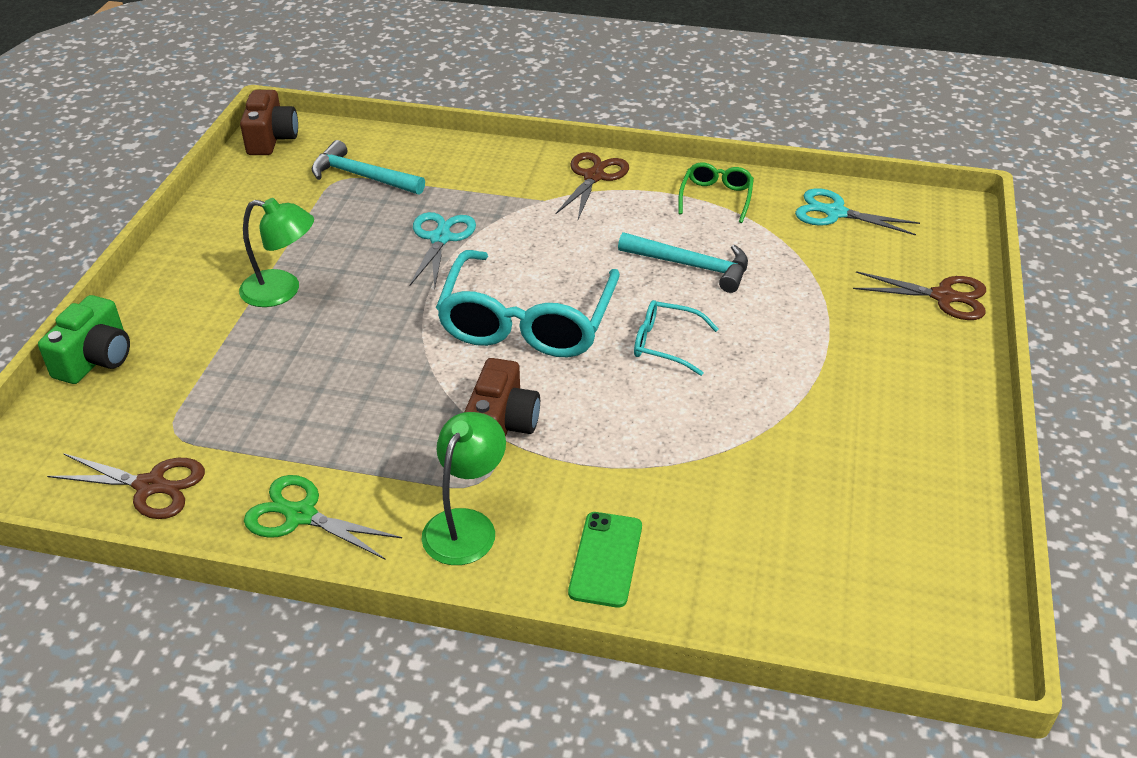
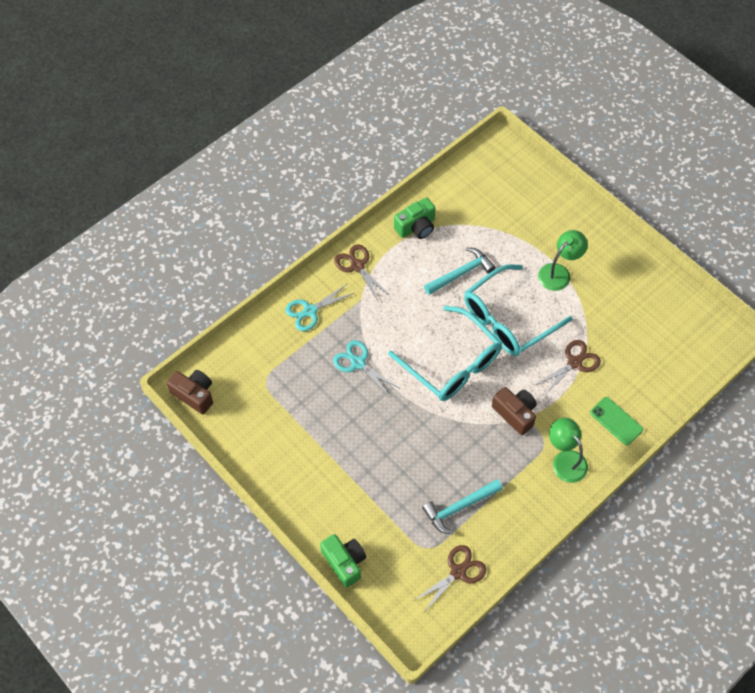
camera: 55 degrees left, 20 degrees up
green lamp [239,198,314,307] -> green lamp moved to [538,230,588,291]
green scissors [244,475,402,560] -> none
turquoise hammer [311,140,425,195] -> turquoise hammer moved to [422,479,503,535]
turquoise glasses [634,300,718,376] -> turquoise glasses [464,264,572,356], size x2.09
green glasses [678,162,754,223] -> green camera [394,197,435,239]
turquoise scissors [795,188,920,236] -> turquoise scissors moved to [285,283,354,331]
brown scissors [853,271,986,320] -> brown scissors moved to [535,340,601,396]

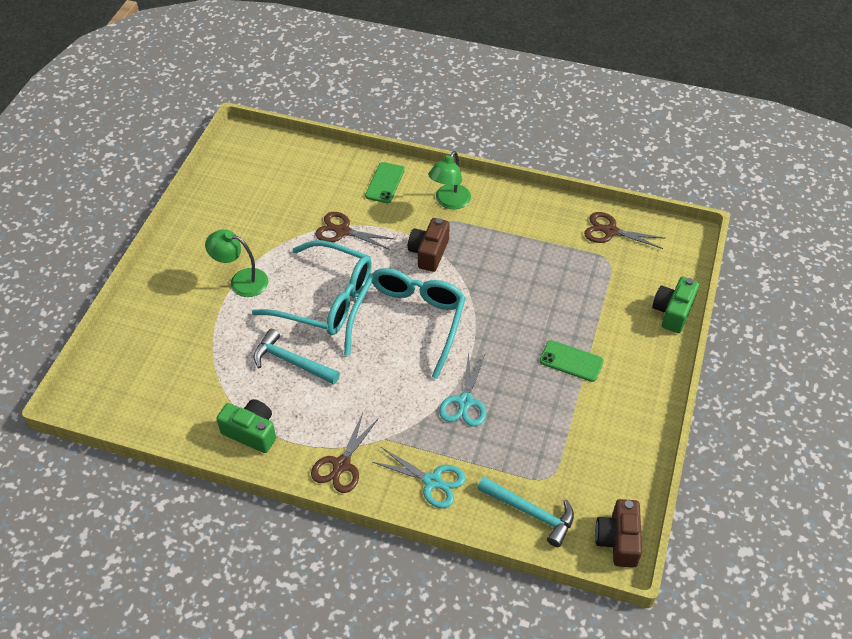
camera: 120 degrees left, 10 degrees down
turquoise hammer [422,479,503,535] -> turquoise hammer moved to [477,477,574,547]
none -> green phone [540,340,604,382]

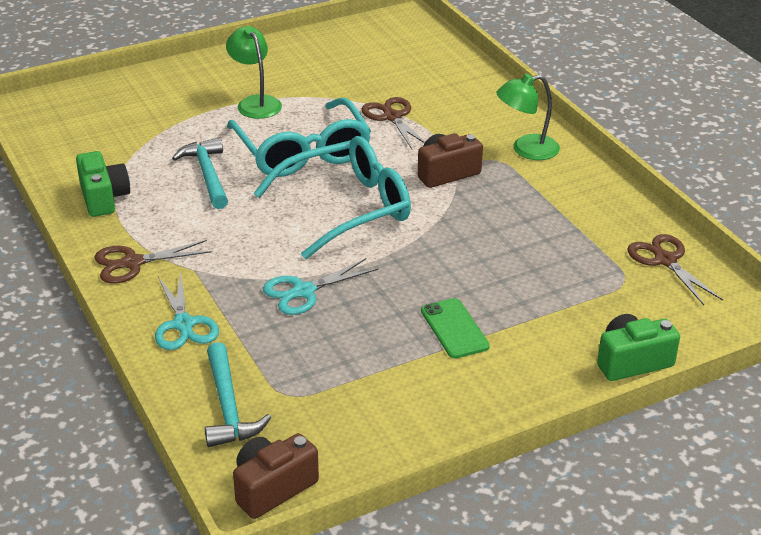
camera: 45 degrees right, 15 degrees down
green phone [365,162,405,203] -> none

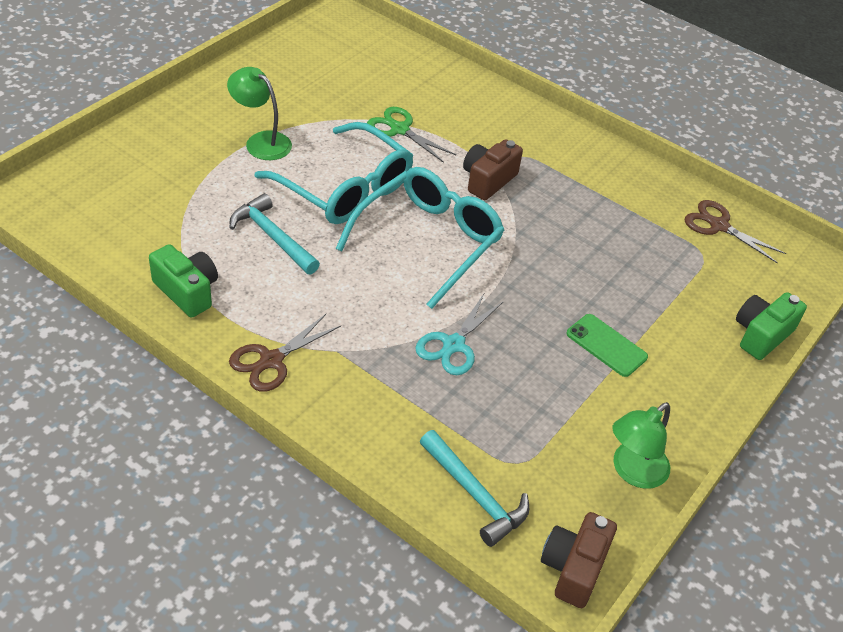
camera: 30 degrees left, 10 degrees up
turquoise scissors [155,271,219,350] -> none
brown scissors [362,97,425,149] -> green scissors [367,107,456,163]
green lamp [496,74,560,160] -> green lamp moved to [612,402,670,489]

